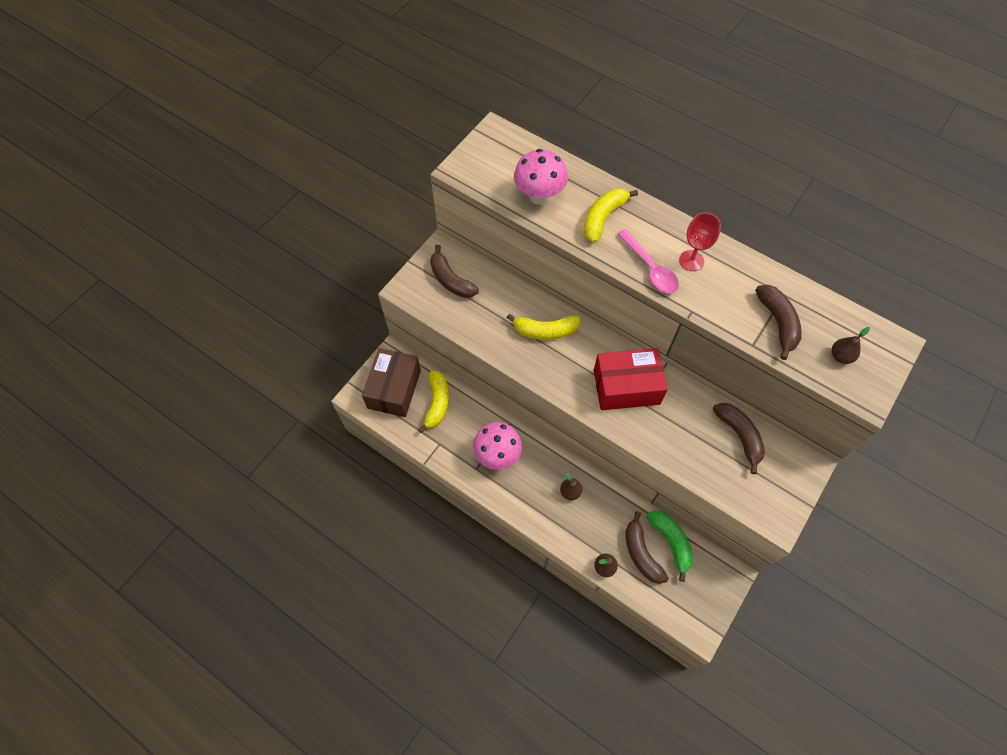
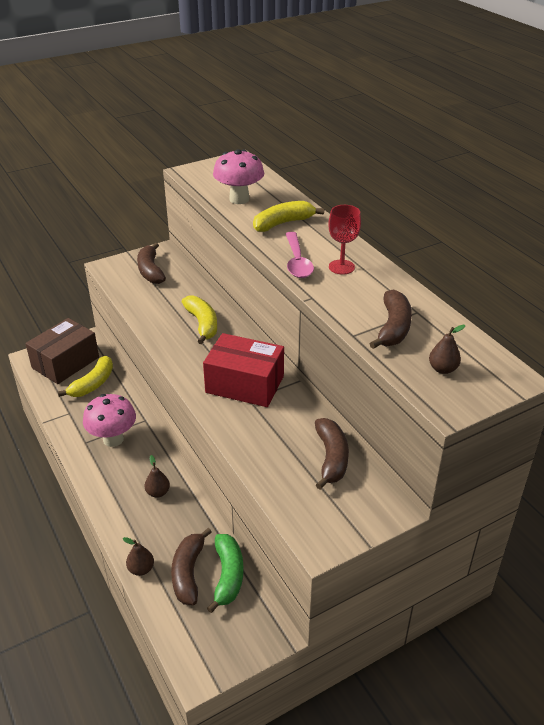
camera: 25 degrees right, 25 degrees down
yellow banana [507,314,580,340] -> yellow banana turned 135 degrees counterclockwise [182,296,217,344]

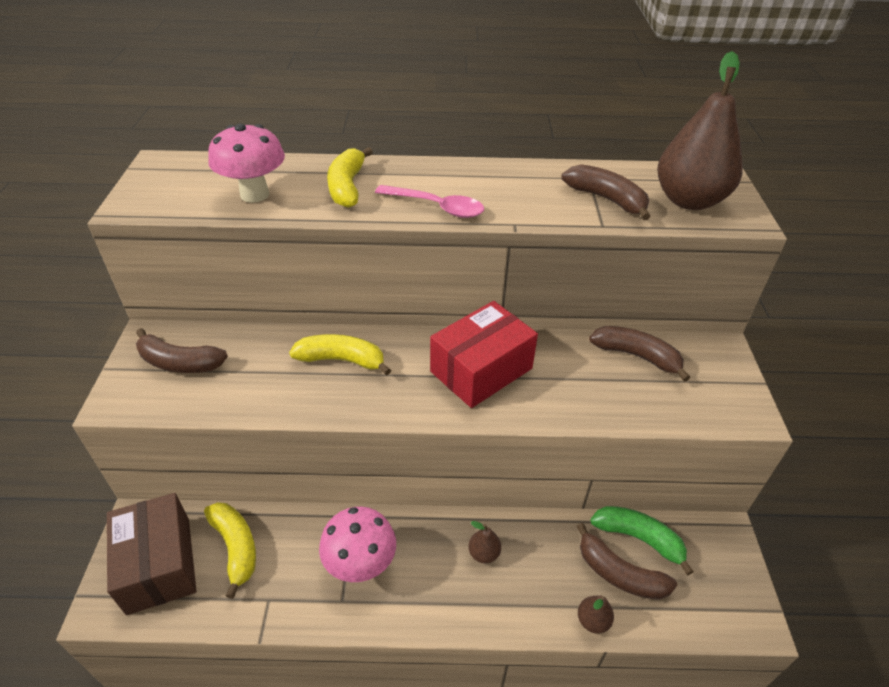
camera: 60 degrees left, 5 degrees up
red goblet [328,205,361,275] -> none
brown pear [429,325,465,374] -> brown pear [657,51,743,210], size x2.43

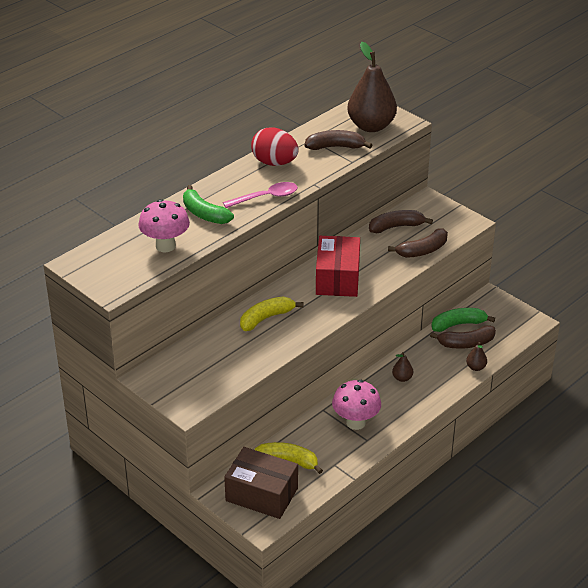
camera: 45 degrees left, 5 degrees down
brown banana [136,328,228,373] -> brown banana moved to [388,229,448,258]
yellow banana [327,147,373,208] -> green banana [183,185,234,224]
none -> red egg [251,127,298,166]

